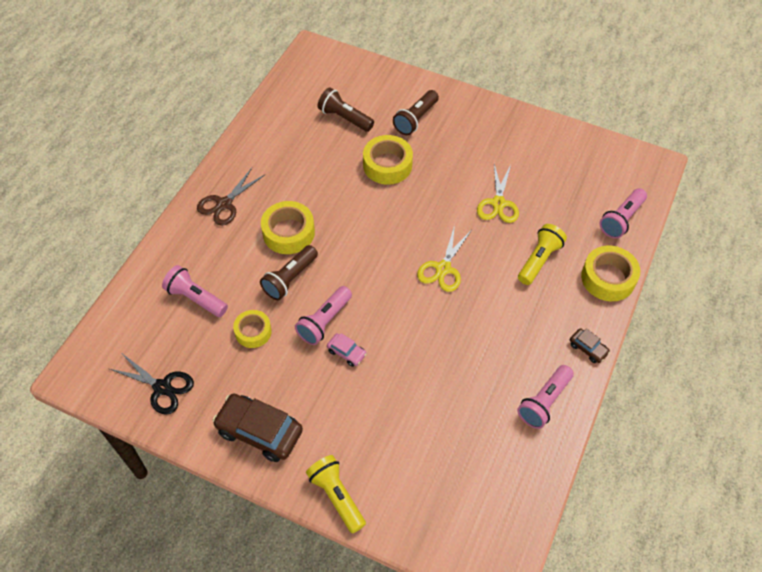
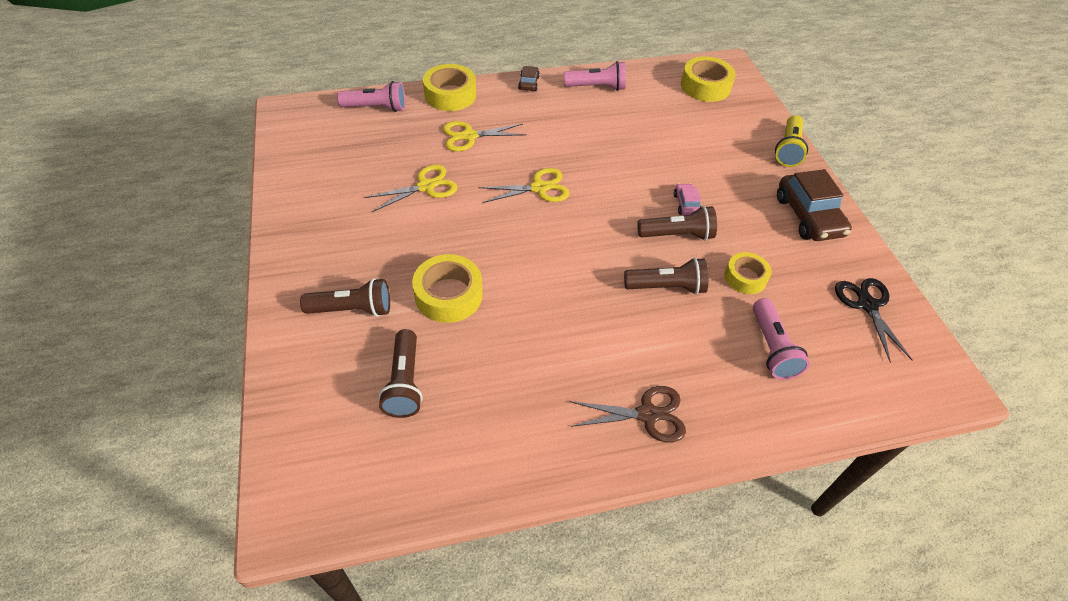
camera: 130 degrees left, 5 degrees down
yellow tape [261,201,315,254] -> yellow tape moved to [681,56,736,102]
pink flashlight [295,286,352,345] -> brown flashlight [637,206,717,240]
yellow flashlight [518,224,567,285] -> yellow scissors [443,121,527,151]

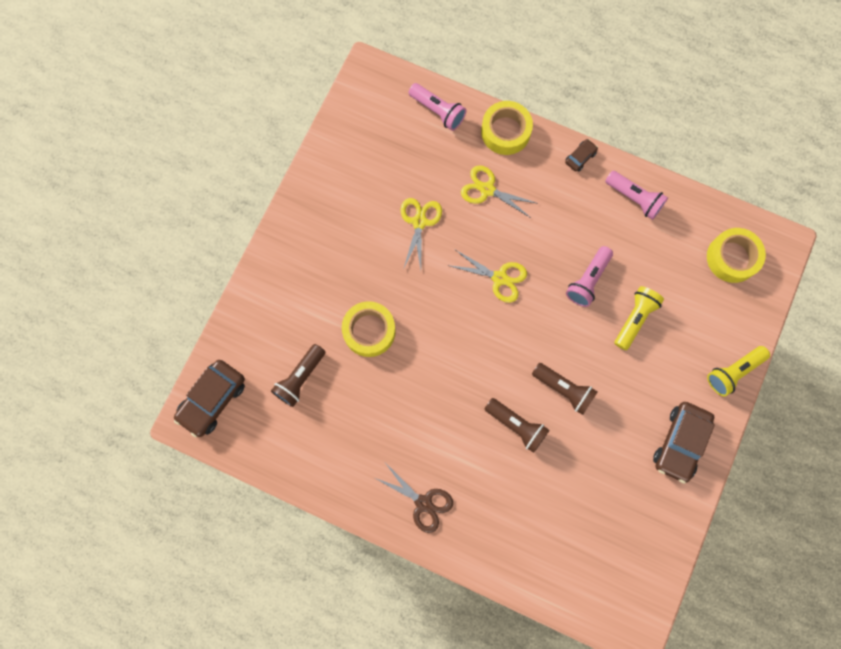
camera: 40 degrees right, 25 degrees up
brown flashlight [300,278,390,317] -> none
yellow scissors [364,164,457,212] -> yellow scissors turned 90 degrees counterclockwise [400,198,442,270]
pink car [674,183,701,216] -> none
yellow tape [724,252,771,294] -> none
pink flashlight [753,298,810,380] -> pink flashlight moved to [566,246,613,307]
black scissors [835,278,913,362] -> none
none -> brown car [174,360,245,438]
none -> yellow flashlight [614,286,664,350]

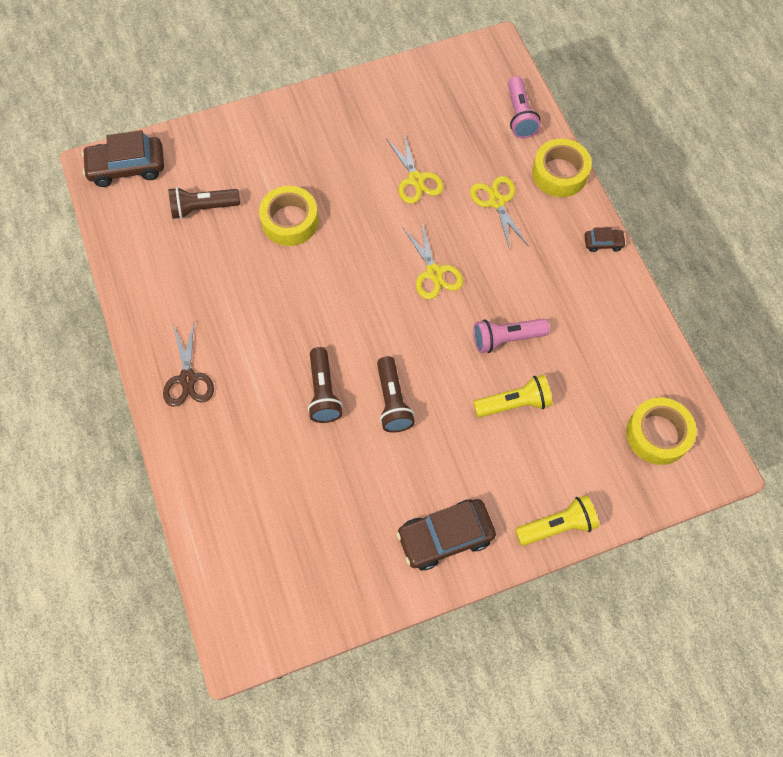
camera: 45 degrees right, 10 degrees down
yellow scissors [400,198,442,270] -> yellow scissors turned 105 degrees clockwise [386,134,444,204]
pink flashlight [605,171,668,220] -> none
yellow flashlight [707,346,770,397] -> yellow flashlight turned 150 degrees clockwise [515,495,599,546]

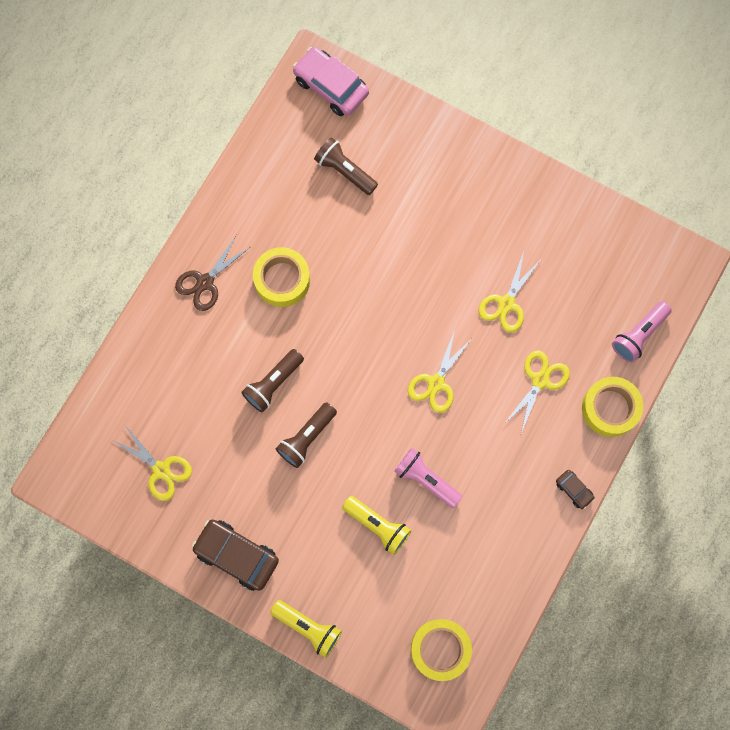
camera: 50 degrees right, 10 degrees up
brown car [82,130,164,187] -> pink car [293,47,369,116]
yellow tape [259,186,319,246] -> yellow tape moved to [253,247,310,307]
none -> yellow scissors [113,425,192,501]

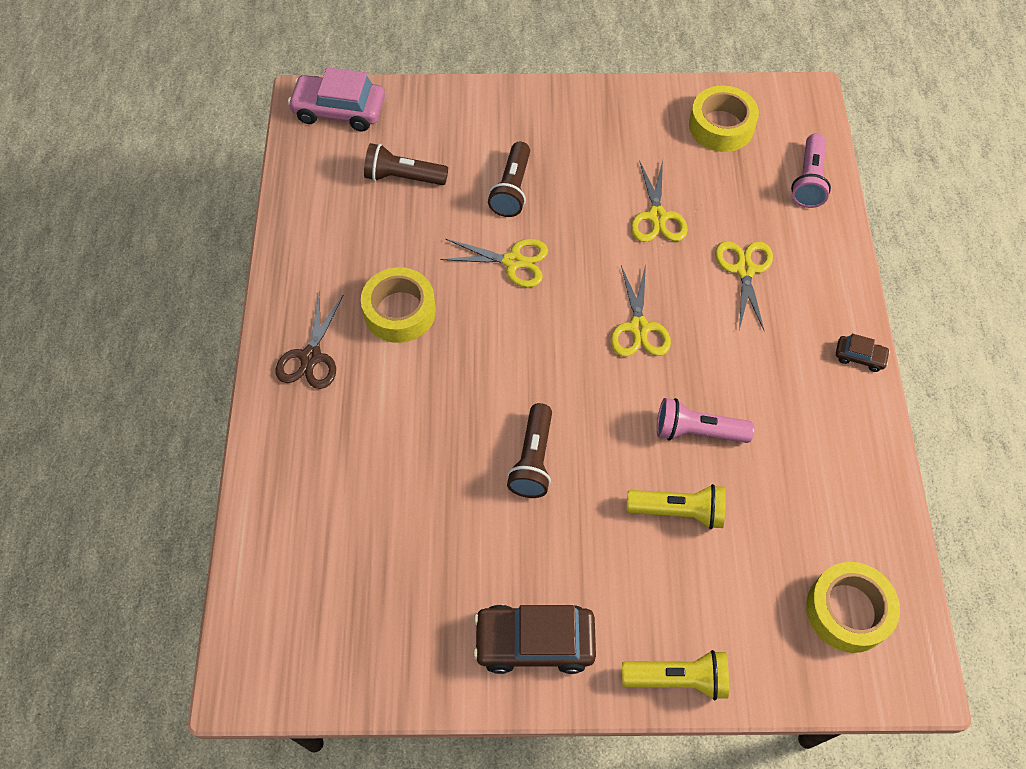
camera: 30 degrees left, 15 degrees down
yellow scissors [113,425,192,501] -> yellow scissors moved to [440,239,548,288]
brown flashlight [241,349,304,412] -> brown flashlight moved to [488,142,530,217]
yellow tape [582,377,643,437] -> yellow tape moved to [689,86,759,152]

